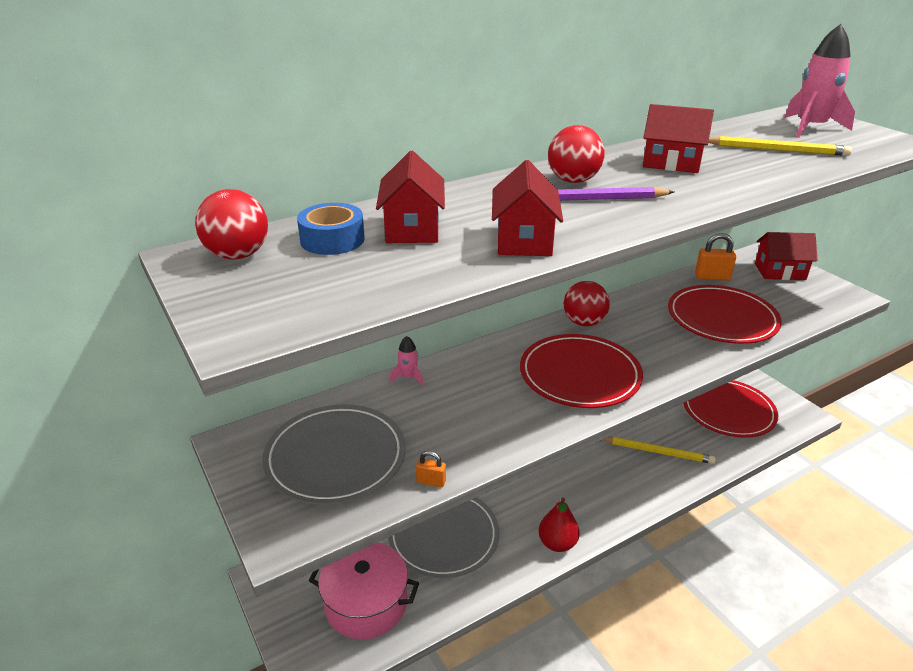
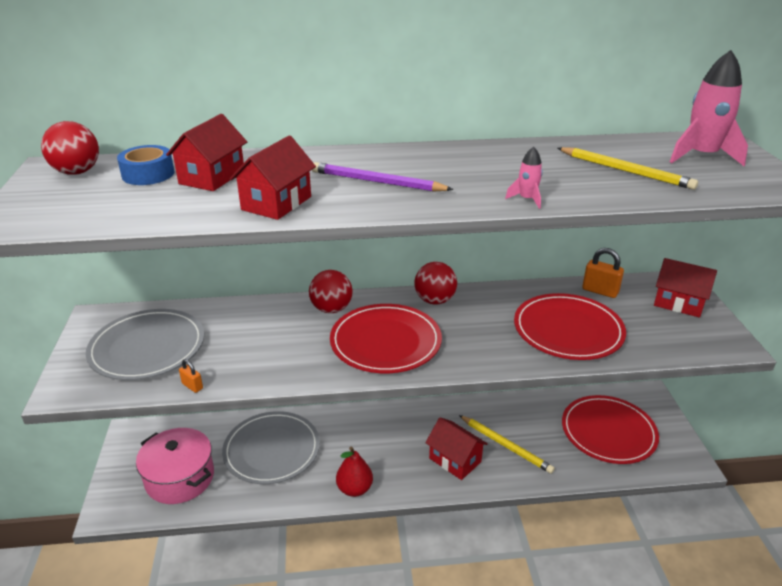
camera: 25 degrees right, 0 degrees up
pink rocket [390,336,424,386] -> pink rocket moved to [505,147,543,209]
red ball [548,125,605,183] -> red ball moved to [309,270,352,313]
red house [643,104,714,173] -> red house moved to [425,417,488,480]

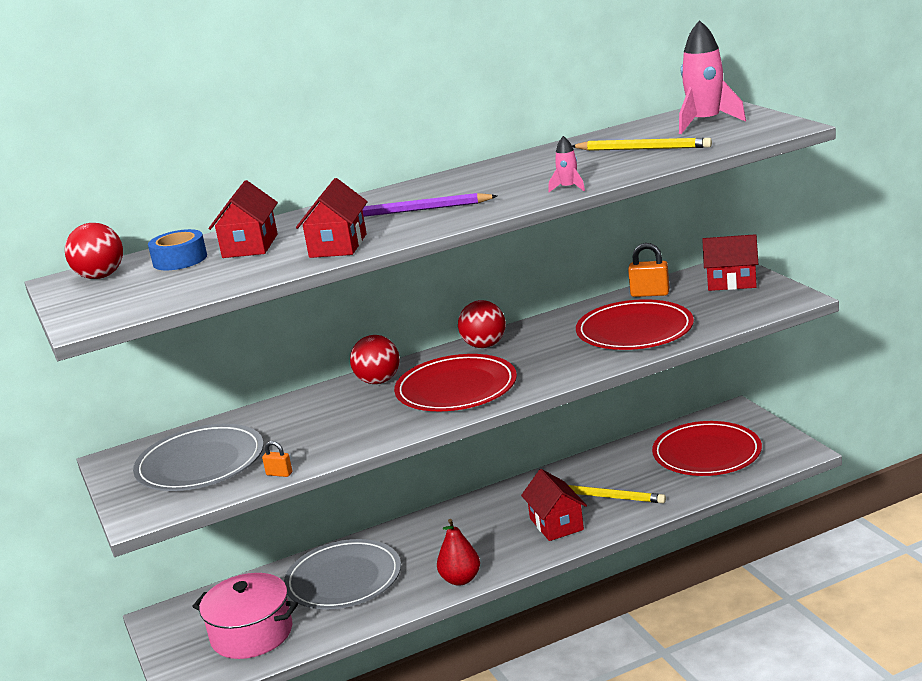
camera: 15 degrees left, 10 degrees down
red house [425,417,488,480] -> red house turned 45 degrees clockwise [521,469,587,541]

